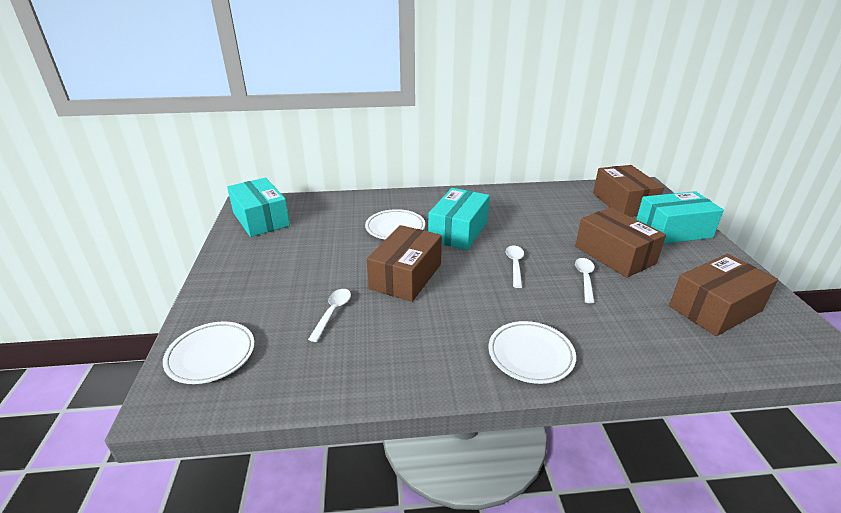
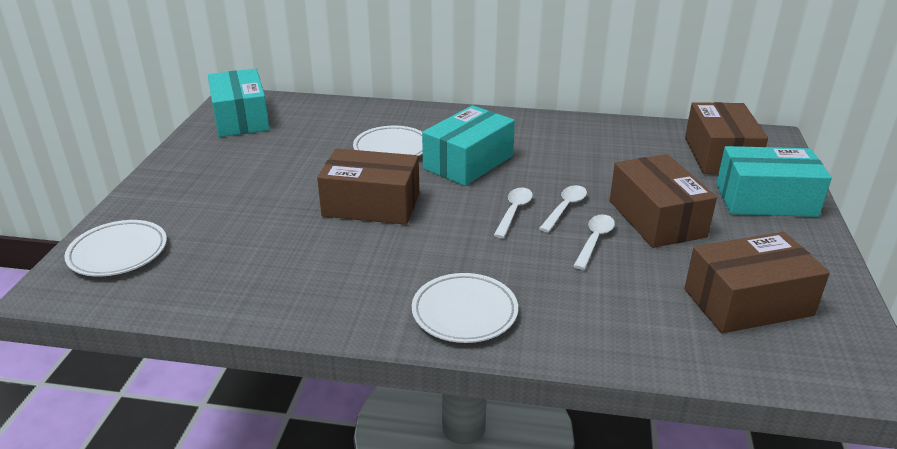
camera: 15 degrees right, 0 degrees up
white spoon [308,289,351,342] -> white spoon moved to [539,185,587,232]
brown box [367,225,442,302] -> brown box turned 60 degrees clockwise [317,148,420,225]

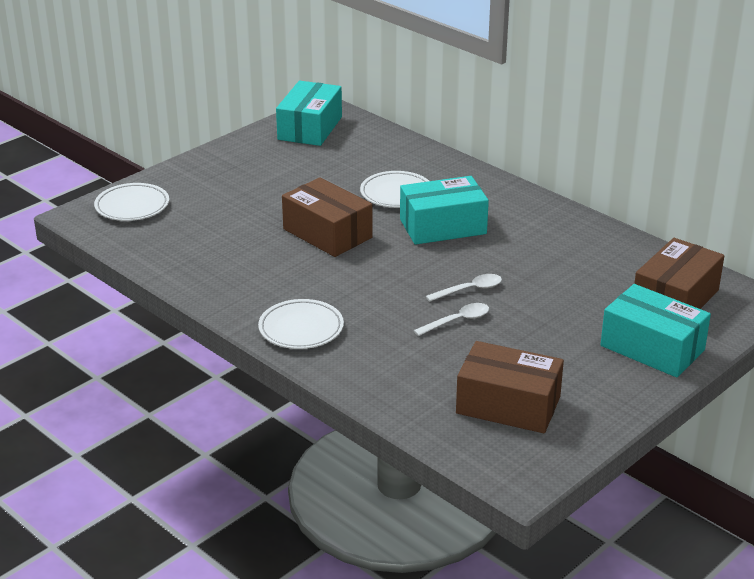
camera: 35 degrees right, 0 degrees up
white spoon [494,187,533,238] -> none
brown box [610,154,717,248] -> none

